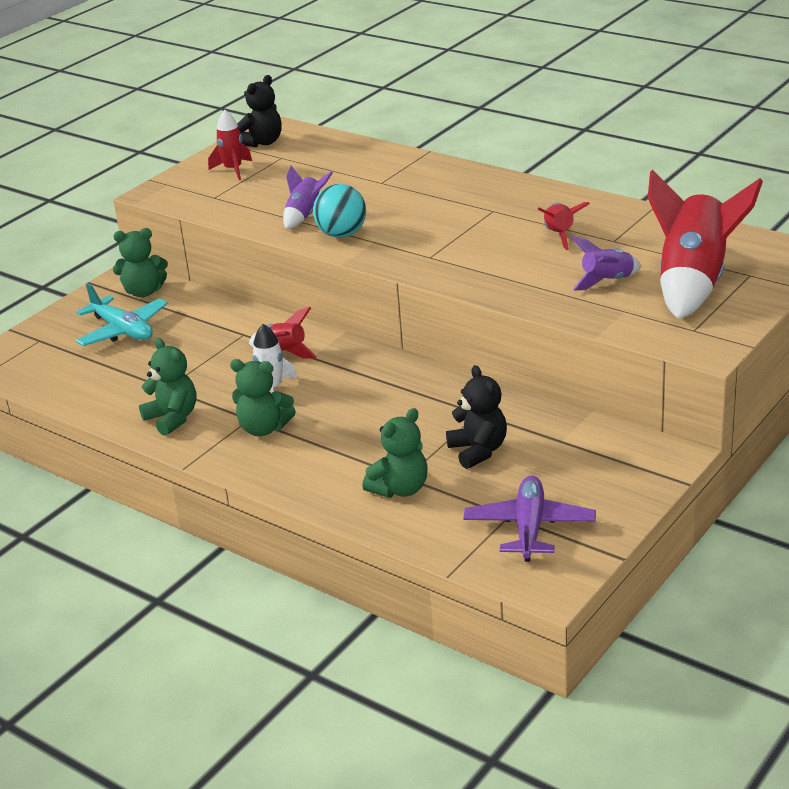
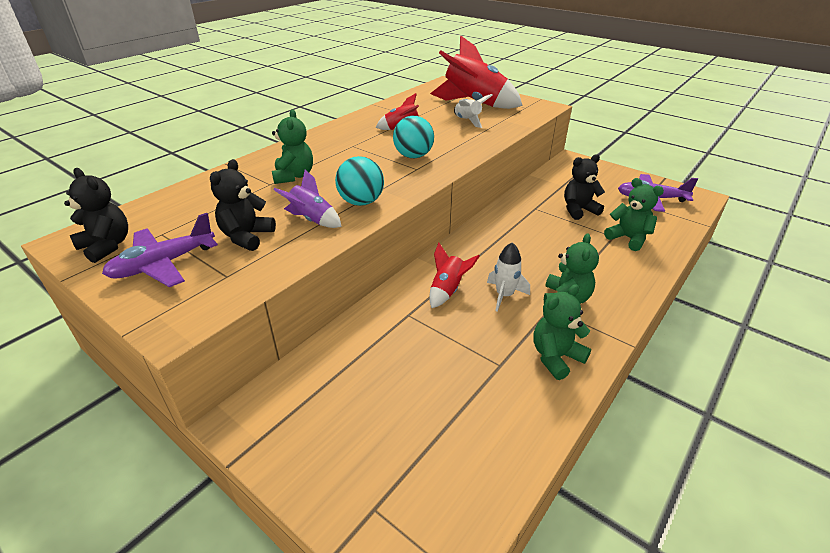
camera: 90 degrees left, 5 degrees up
turquoise plane [76,283,168,346] -> none
green teddy bear [113,228,168,297] -> green teddy bear moved to [272,110,313,184]
red rocket [208,110,252,180] -> purple plane [102,213,218,287]
purple rocket [571,236,641,291] -> white rocket [454,94,493,128]
none -> black teddy bear [210,159,276,251]
none -> turquoise ball [393,116,434,158]

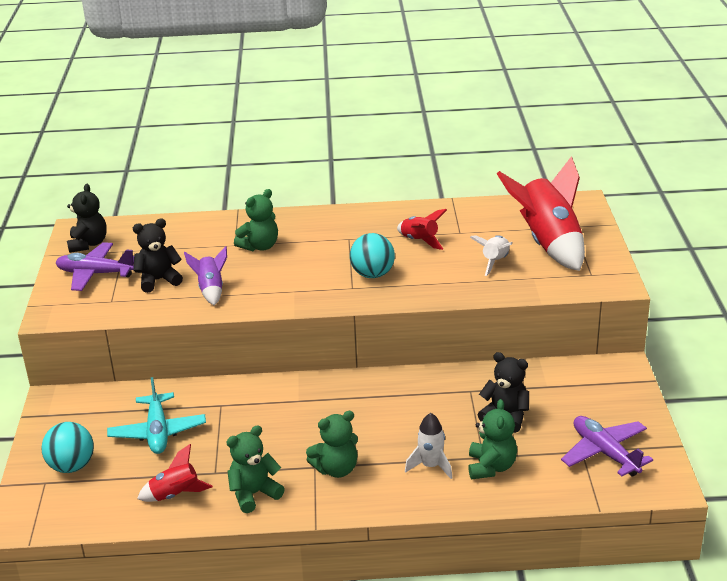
camera: 50 degrees right, 5 degrees down
turquoise ball [335,156,384,206] -> turquoise ball moved to [42,422,94,473]
red rocket [429,243,480,308] -> red rocket moved to [137,444,213,502]
white rocket [487,242,530,312] -> white rocket moved to [405,413,453,479]
green teddy bear [534,284,591,380] -> green teddy bear turned 45 degrees counterclockwise [226,425,285,513]
none -> turquoise plane [107,377,206,454]

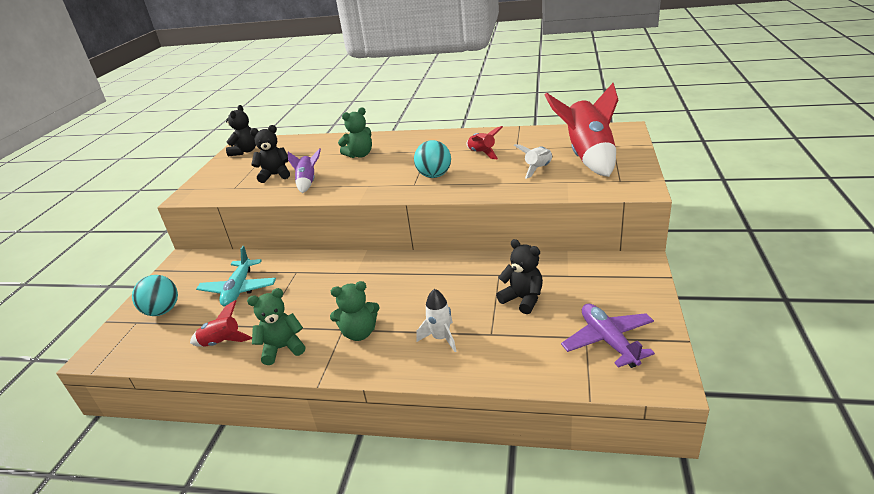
camera: 15 degrees right, 0 degrees up
purple plane [55,242,134,291] -> none
green teddy bear [468,399,517,479] -> none

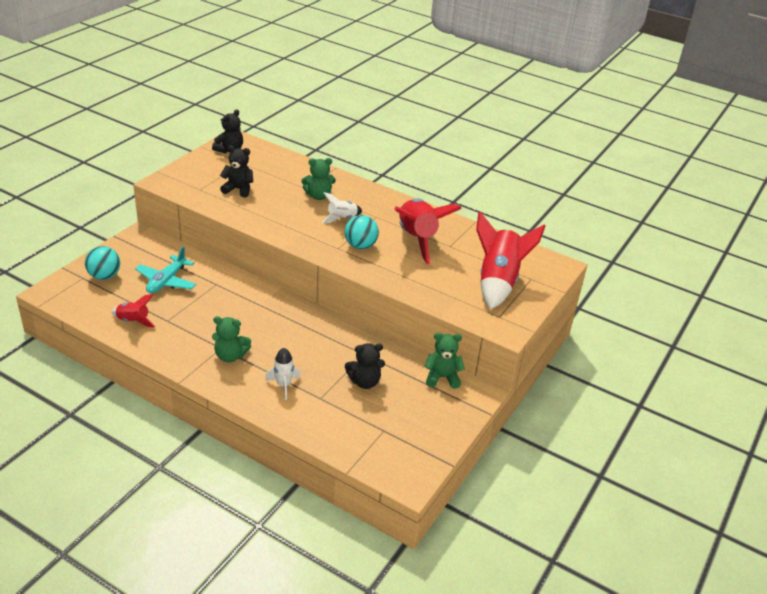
camera: 15 degrees right, 5 degrees up
green teddy bear [247,288,305,365] -> green teddy bear moved to [424,333,465,389]
purple rocket [288,148,321,193] -> none
red rocket [466,126,503,159] -> red rocket [394,198,462,264], size x2.03
black teddy bear [496,239,543,314] -> black teddy bear turned 105 degrees clockwise [345,343,385,389]
white rocket [514,144,552,179] -> white rocket moved to [322,192,362,223]
purple plane [561,304,655,368] -> none

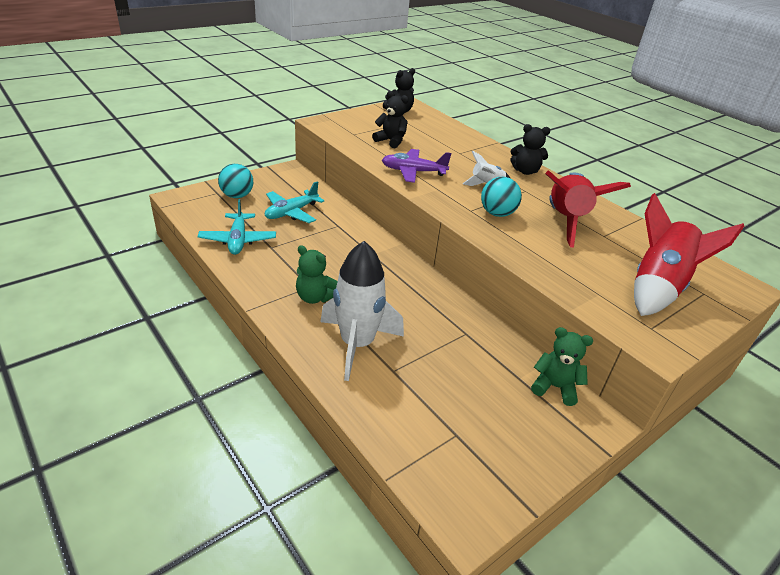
camera: 20 degrees right, 0 degrees up
red rocket [112,294,155,328] -> turquoise plane [198,199,276,255]
white rocket [265,348,300,400] -> white rocket [320,241,404,381], size x2.03
green teddy bear [301,158,336,200] -> none
black teddy bear [345,343,385,389] -> black teddy bear moved to [510,124,550,175]
none -> purple plane [382,149,451,183]

